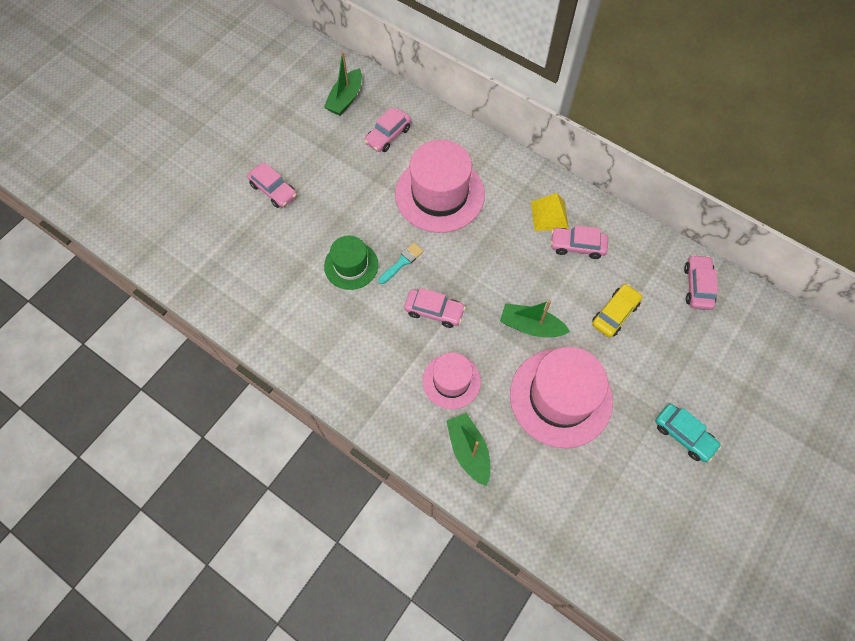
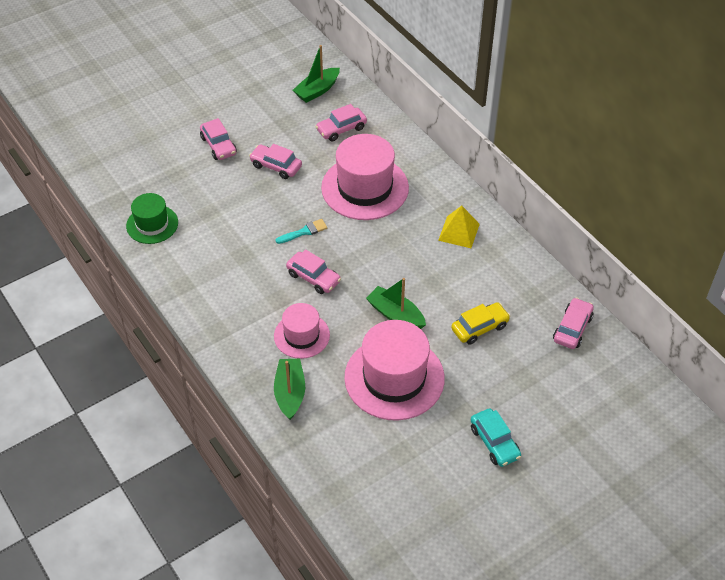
camera: 20 degrees right, 15 degrees down
green hat [324,235,378,290] -> green hat moved to [126,193,178,244]
pink car [550,225,608,259] -> pink car moved to [249,144,302,179]

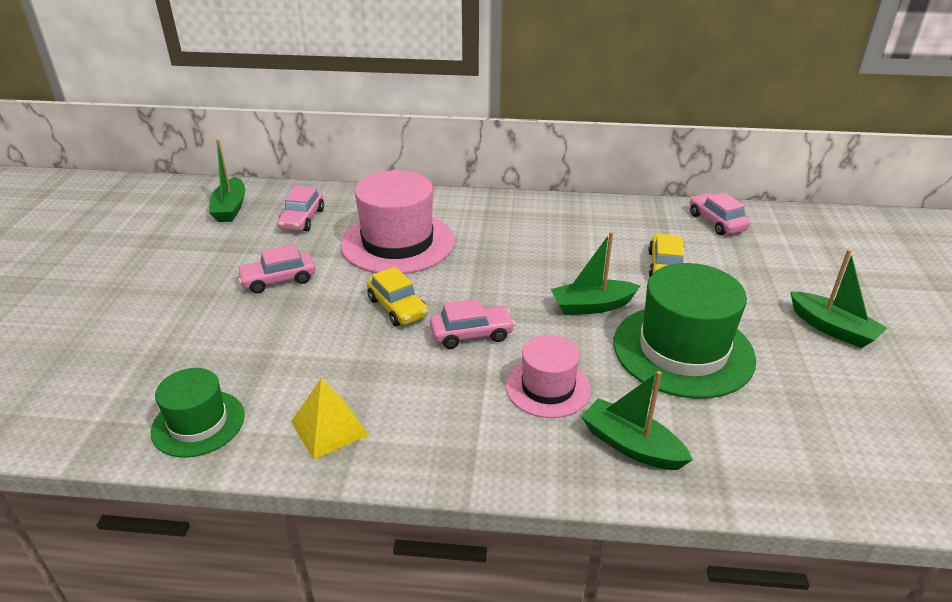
camera: 50 degrees left, 15 degrees down
pink car [200,118,237,160] -> none
turquoise brush [275,219,327,244] -> yellow car [367,267,428,326]
pink hat [344,320,445,421] -> green hat [613,263,756,399]
yellow pyramid [438,206,480,248] -> yellow pyramid moved to [291,378,369,460]
turquoise car [471,408,521,467] -> green boat [791,249,887,348]

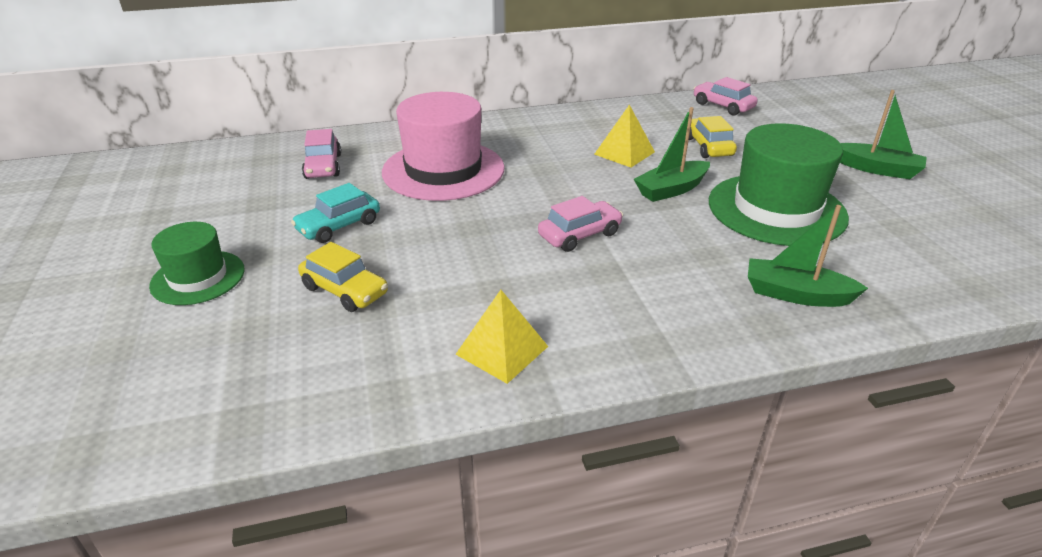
camera: 20 degrees left, 0 degrees up
green hat [151,368,245,457] -> green hat moved to [149,222,245,305]
green boat [209,140,245,222] -> none
pink car [236,244,316,294] -> turquoise car [291,183,380,243]
yellow car [367,267,428,326] -> yellow car moved to [298,242,388,312]
pink hat [506,335,591,418] -> none
none -> yellow pyramid [594,105,655,167]

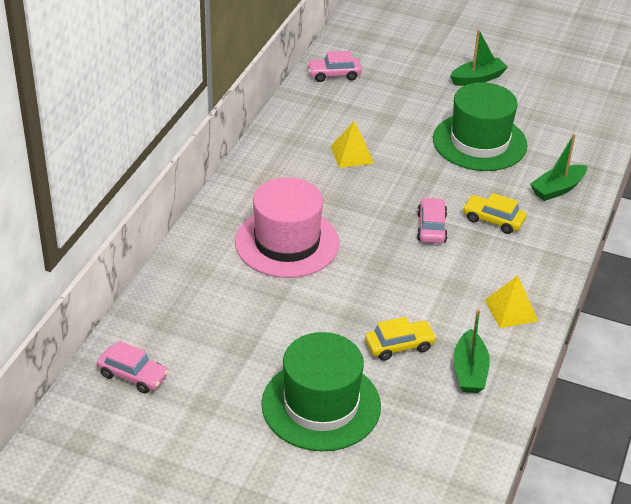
camera: 55 degrees left, 5 degrees up
green hat [149,222,245,305] -> green hat [261,332,381,451], size x1.74
turquoise car [291,183,380,243] -> none
pink car [302,129,341,179] -> pink car moved to [97,341,169,393]
green boat [634,107,710,202] -> green boat moved to [454,309,490,393]
yellow car [689,116,737,158] -> yellow car moved to [463,193,526,234]

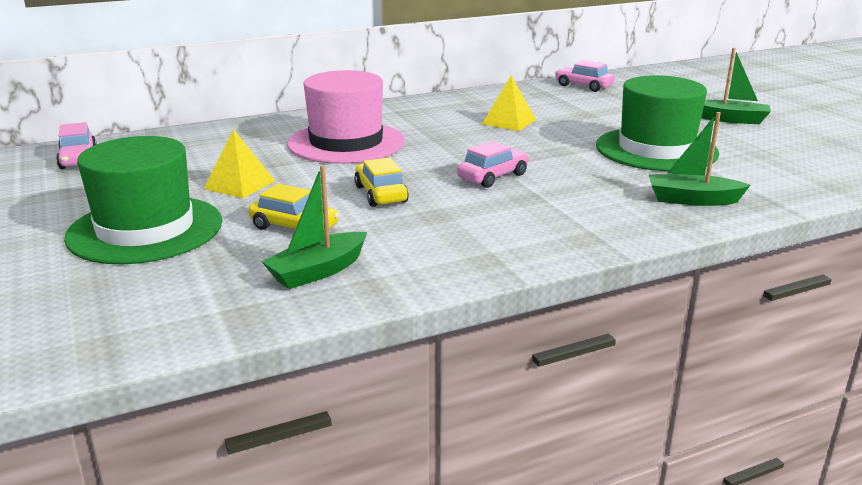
camera: 45 degrees right, 15 degrees down
yellow car [463,193,526,234] -> yellow car moved to [354,158,409,207]
yellow pyramid [485,275,538,328] -> yellow pyramid moved to [204,129,275,198]

